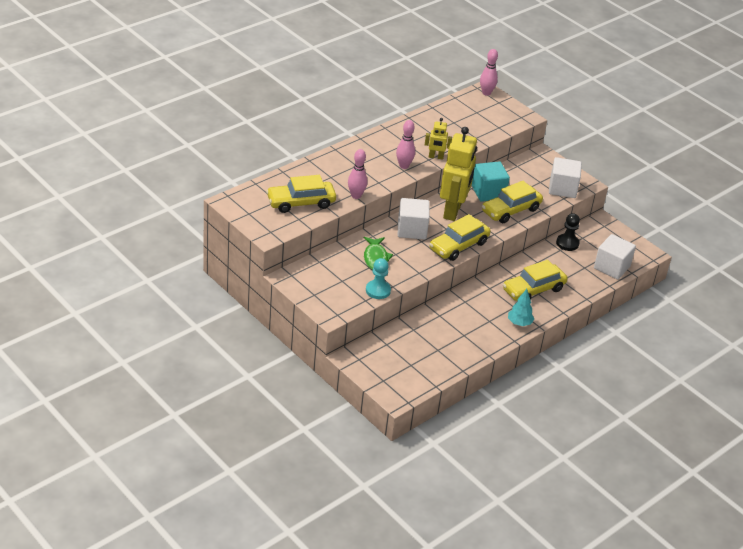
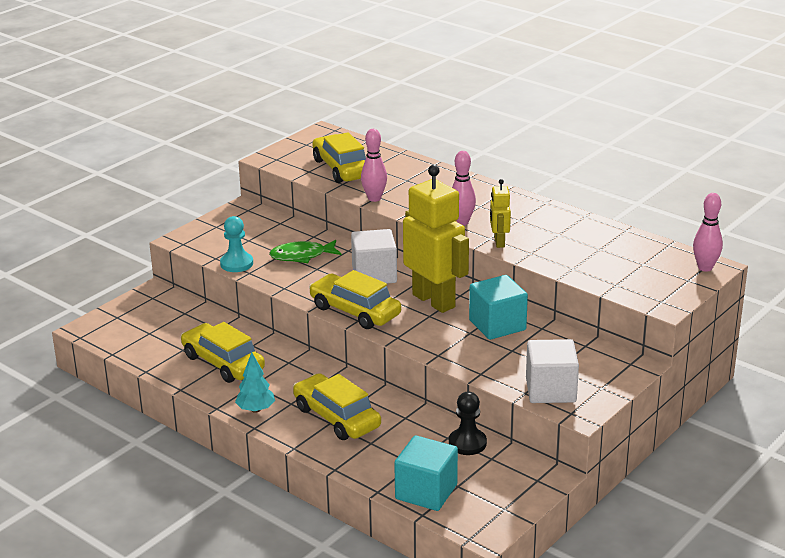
camera: 85 degrees right, 10 degrees down
yellow robot [440,127,477,221] -> yellow robot turned 135 degrees counterclockwise [403,165,469,313]
yellow car [482,181,543,223] -> yellow car moved to [181,322,265,383]
white cube [594,234,636,280] -> turquoise cube [394,435,458,511]

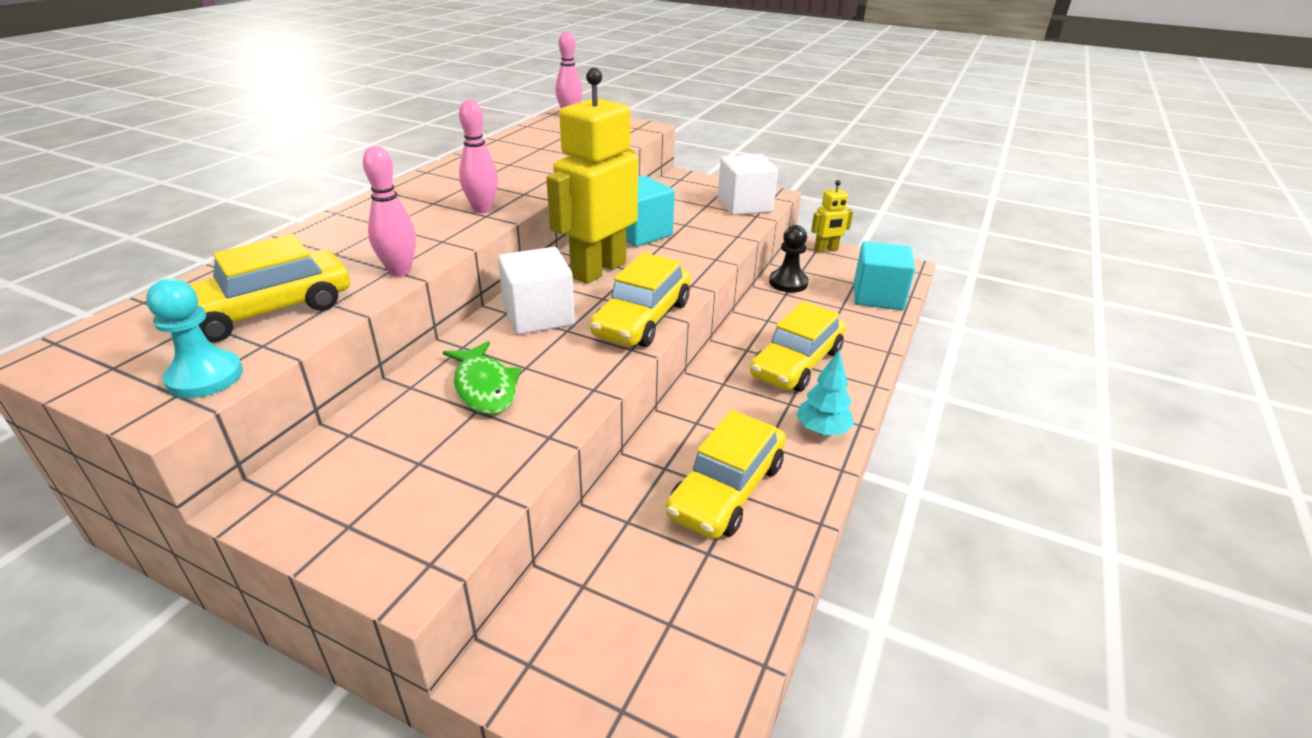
camera: 105 degrees left, 5 degrees up
turquoise pawn [220,216,253,272] -> turquoise pawn moved to [146,279,243,398]
yellow robot [490,179,511,248] -> yellow robot moved to [811,180,853,253]

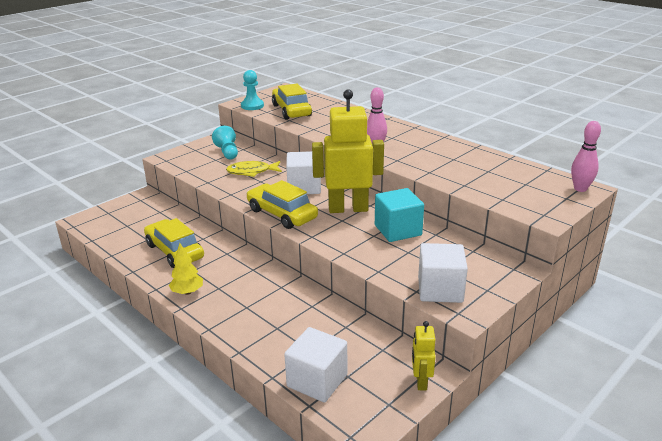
camera: 110 degrees right, 5 degrees down
pink bowling pin [363,146,416,276] -> none
green fish [443,341,521,415] -> yellow fish [226,161,282,177]
yellow robot [546,68,638,284] -> yellow robot turned 60 degrees counterclockwise [312,89,384,213]
yellow car [750,301,846,392] -> none
black pawn [769,225,809,293] -> none
turquoise tree [796,350,854,435] -> yellow tree [169,243,203,295]
turquoise cube [854,241,915,310] -> white cube [284,327,347,403]
none -> turquoise pawn [212,126,238,160]

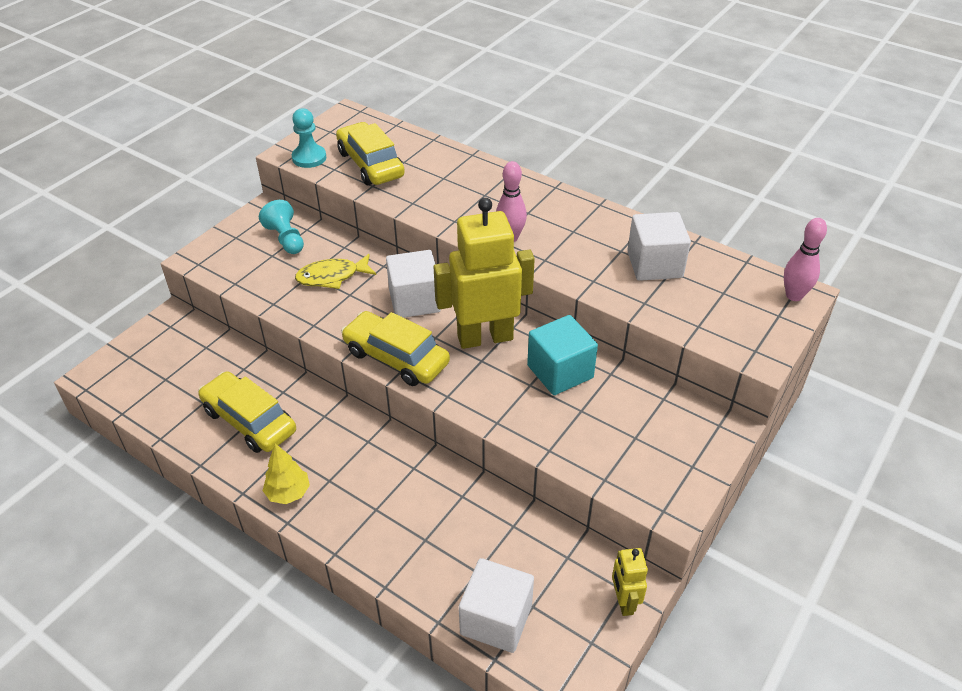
camera: 10 degrees left, 15 degrees up
white cube [418,243,468,303] -> white cube moved to [627,212,691,281]

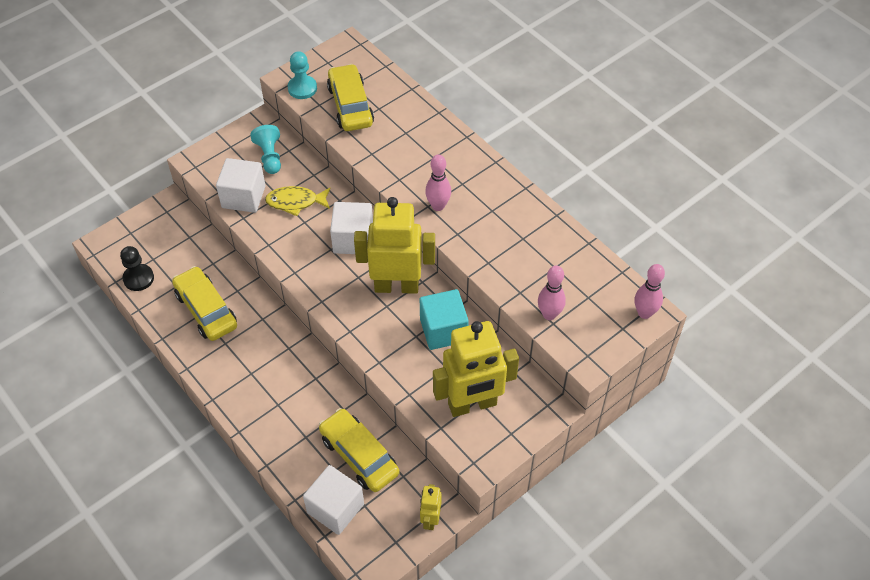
camera: 15 degrees right, 10 degrees up
yellow tree [263,444,310,504] -> none
yellow car [341,311,450,386] -> yellow car moved to [319,408,400,492]
white cube [627,212,691,281] -> white cube moved to [216,158,266,213]
none -> black pawn [120,246,154,291]
none -> yellow robot [433,321,519,417]
none -> pink bowling pin [538,265,566,320]

